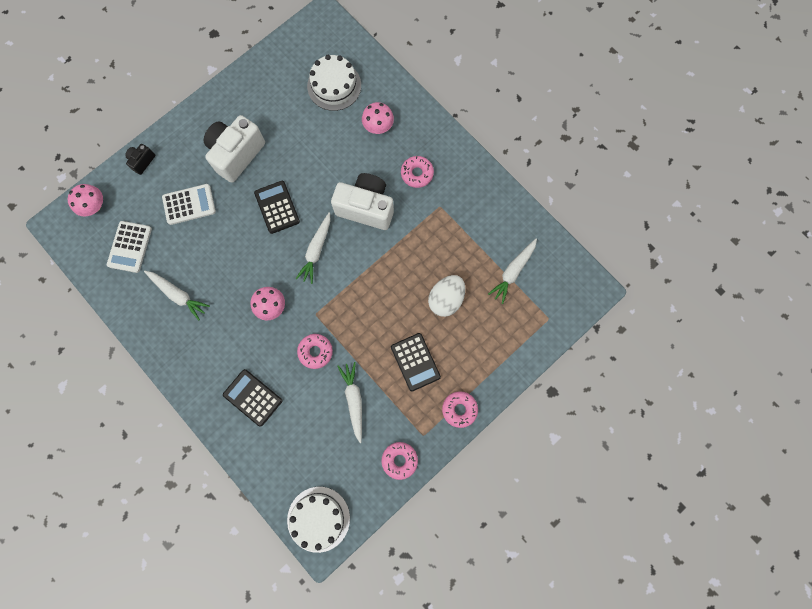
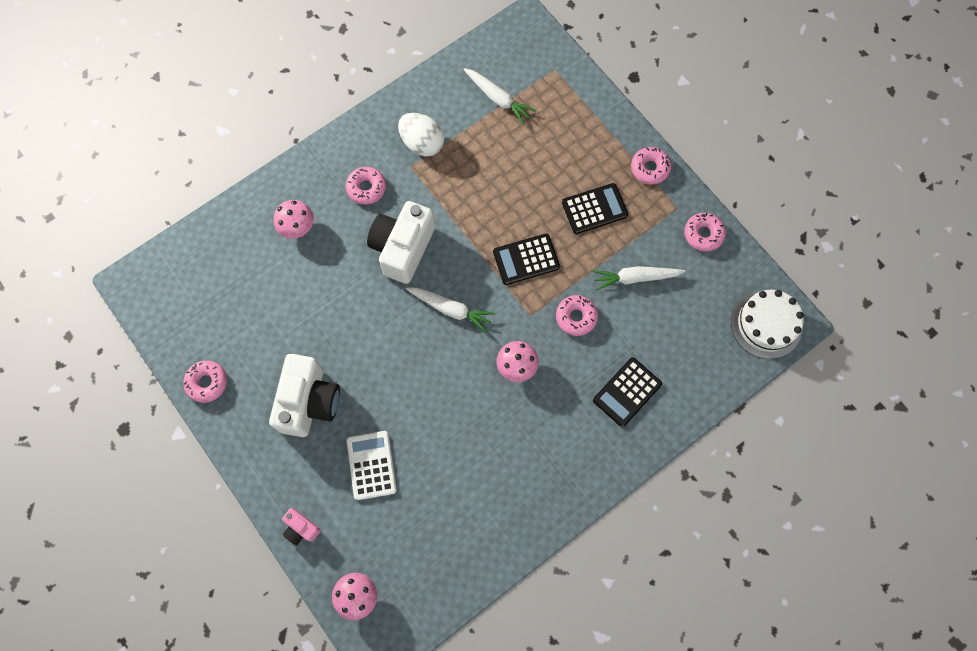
camera: 85 degrees left, 5 degrees down
white calculator [107,221,152,273] -> none
black camera [125,144,155,175] -> pink camera [282,508,321,546]
white carrot [144,271,210,320] -> none
white camera [204,115,265,183] -> white camera turned 120 degrees counterclockwise [269,354,340,437]
black calculator [254,181,300,234] -> black calculator moved to [493,234,560,285]
white cake [307,55,361,111] -> none
white egg [428,275,465,317] -> white egg moved to [398,113,444,157]
none -> pink donut [183,360,227,403]

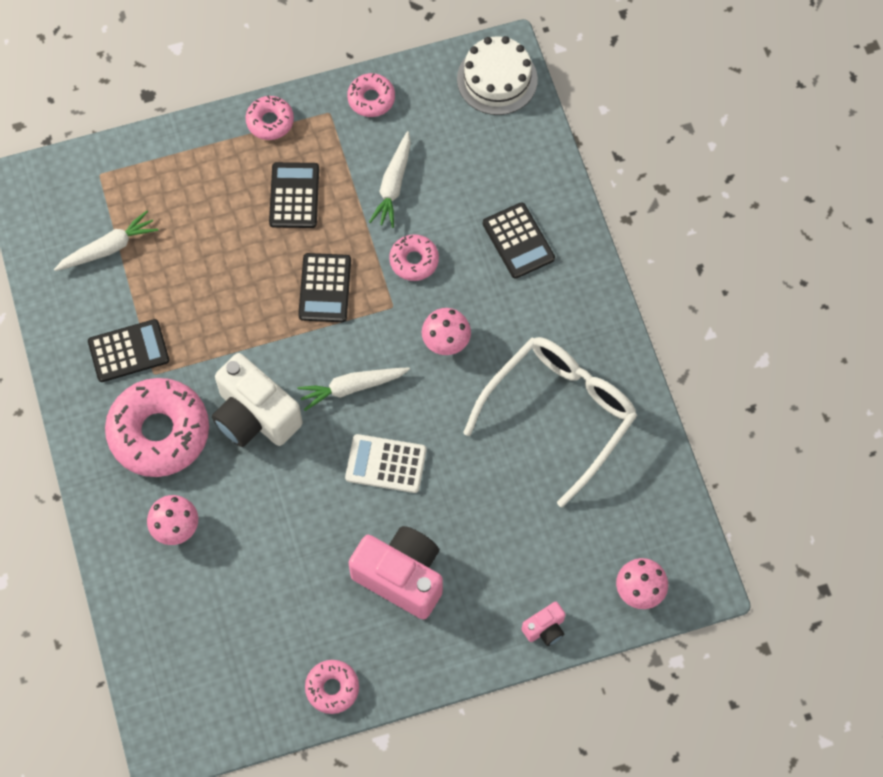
camera: 70 degrees left, 5 degrees down
white camera [269,354,340,437] -> pink camera [349,526,443,619]
pink donut [346,167,386,205] -> pink donut [105,378,209,477], size x2.00
white calculator [347,431,397,500] -> white calculator moved to [345,434,426,493]
white egg [398,113,444,157] -> black calculator [88,319,169,382]
white carrot [406,288,495,333] -> white carrot turned 150 degrees counterclockwise [297,367,410,411]
none -> white glasses [463,337,637,508]

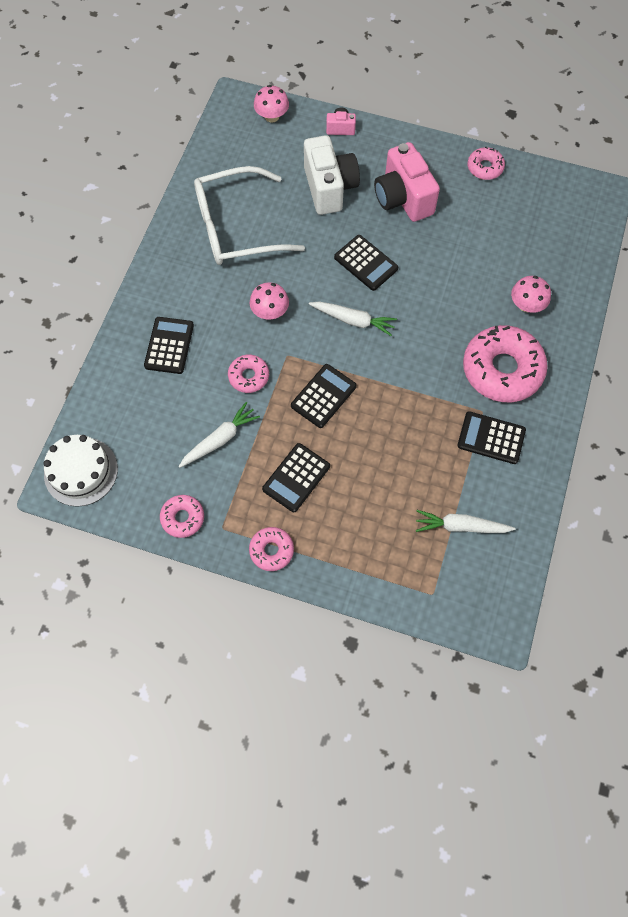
camera: 145 degrees left, 0 degrees up
white camera [212,353,303,447] -> white camera moved to [304,135,360,215]
white calculator [345,434,426,493] -> black calculator [334,235,398,291]

